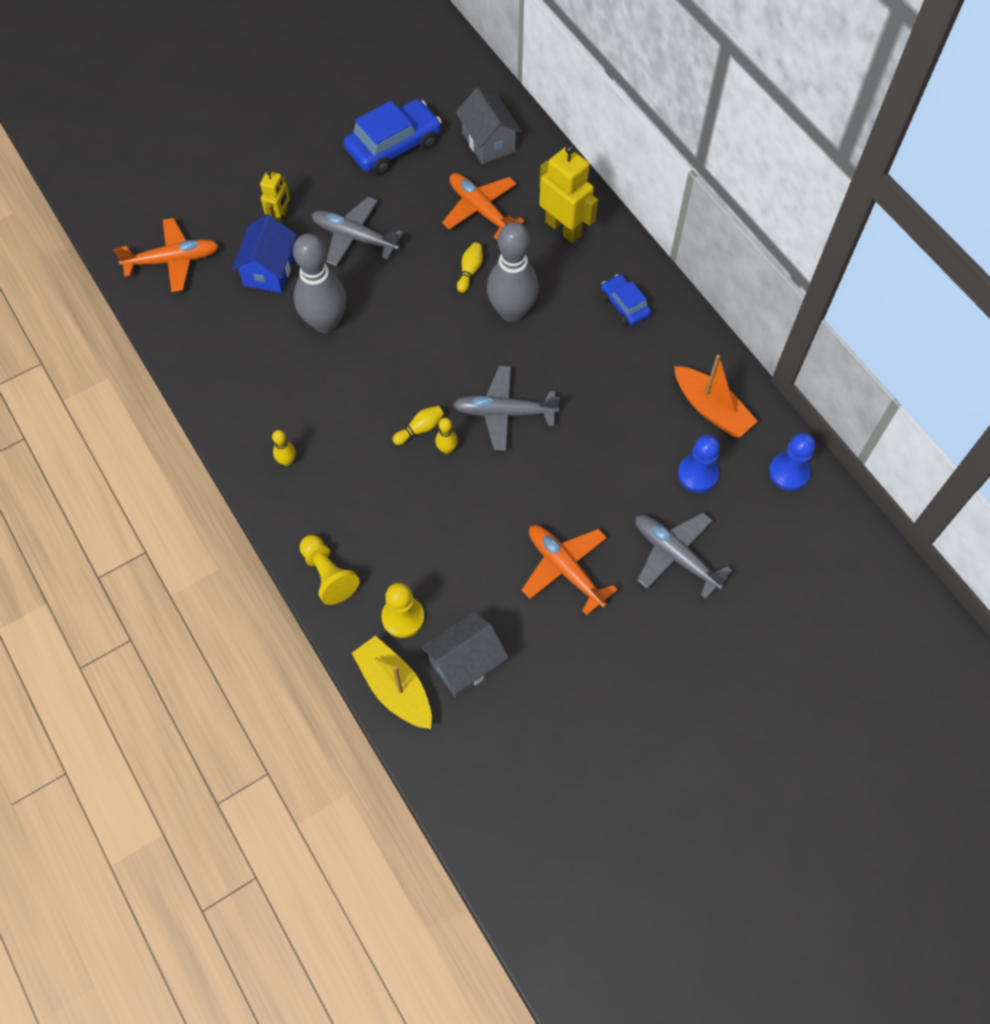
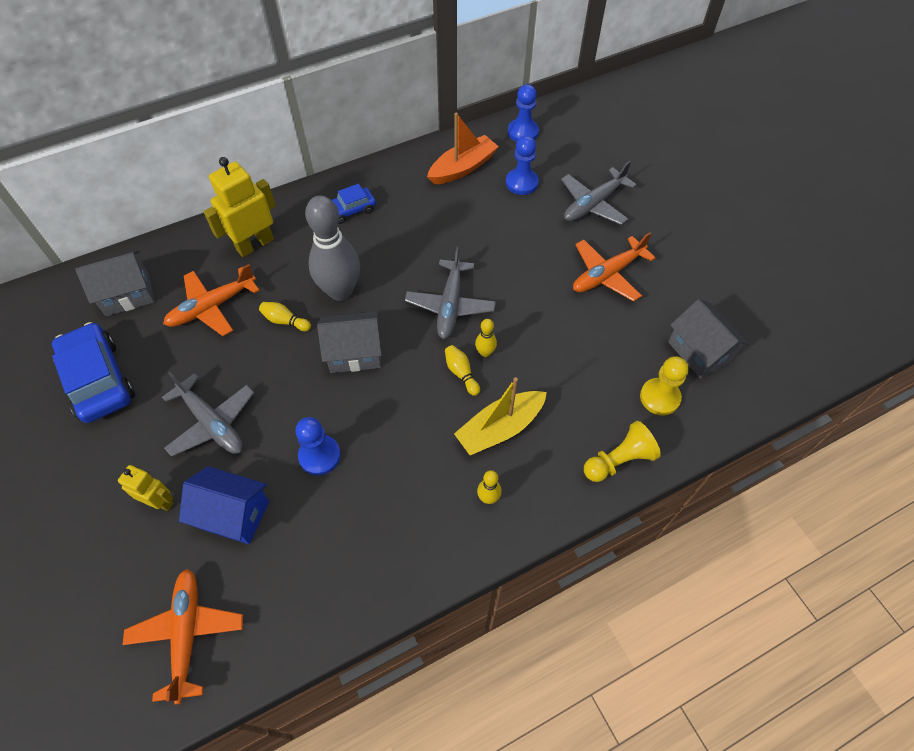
camera: 85 degrees left, 5 degrees down
grey bowling pin [293,234,347,333] -> blue pawn [295,417,341,475]
grey plane [312,197,404,266] -> grey plane turned 75 degrees counterclockwise [162,372,254,457]
yellow boat [352,635,432,729] -> yellow boat moved to [454,377,547,455]
none -> grey house [317,312,382,373]

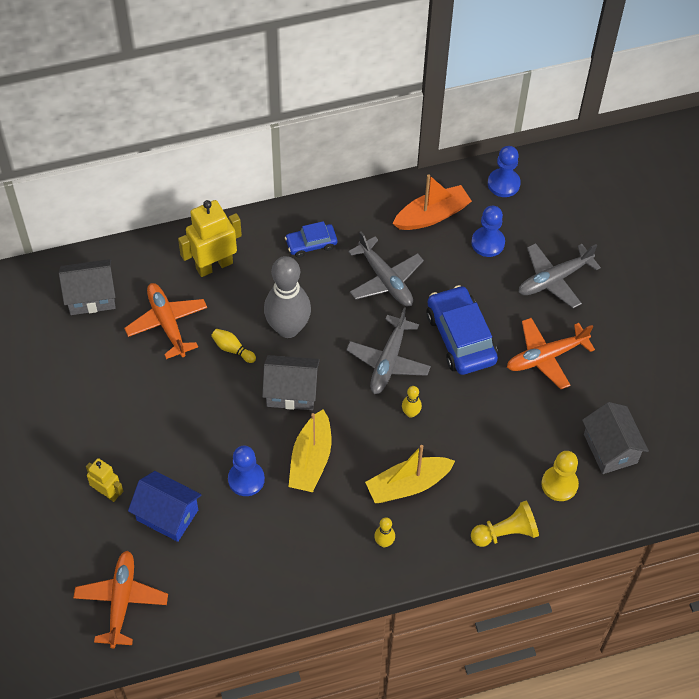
camera: 10 degrees right, 0 degrees up
blue car [52,322,135,423] -> blue car moved to [427,285,498,375]
grey plane [162,372,254,457] -> grey plane moved to [348,231,424,306]
orange plane [163,264,260,336] -> orange plane turned 90 degrees clockwise [124,283,207,359]
yellow bowling pin [445,345,480,396] -> none
none -> yellow boat [288,409,331,492]

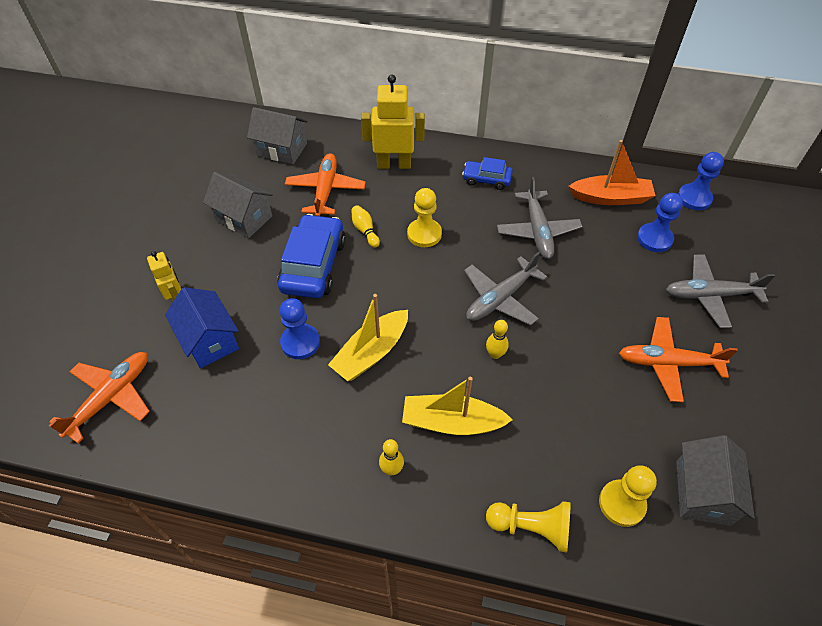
camera: 30 degrees right, 5 degrees down
grey house [262,355,320,410] -> grey house moved to [203,172,273,238]
grey bowling pin [264,256,311,338] -> yellow pawn [407,188,442,247]
blue car [427,285,498,375] -> blue car moved to [277,214,346,298]

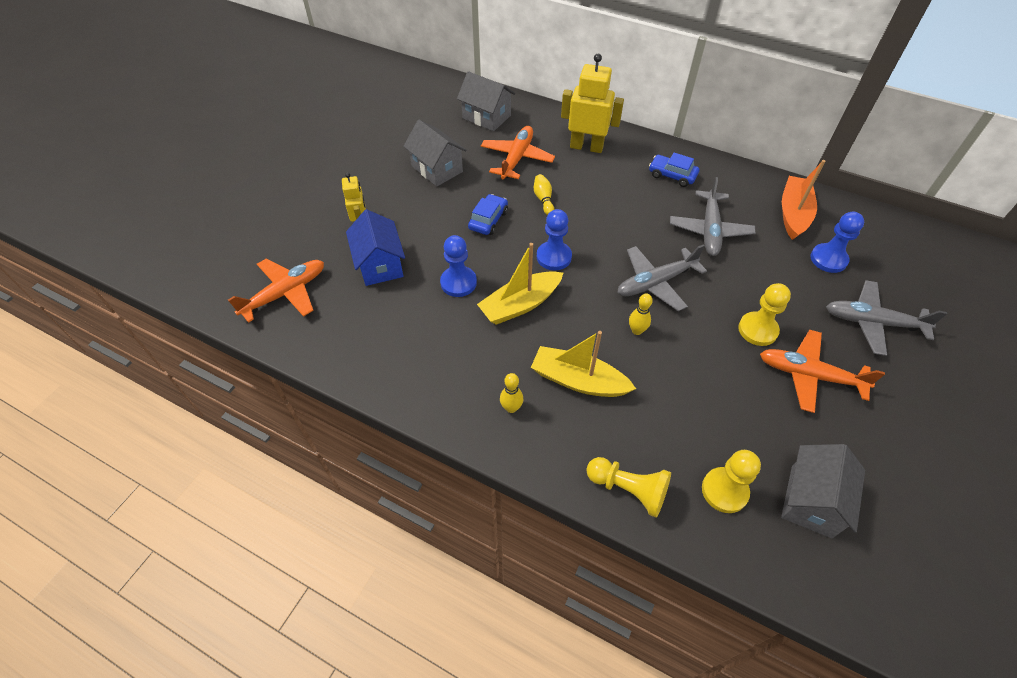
camera: 15 degrees right, 0 degrees up
blue car [277,214,346,298] -> blue car [468,194,508,235], size x0.55
yellow pawn [407,188,442,247] -> yellow pawn moved to [738,283,791,346]
orange boat [568,140,656,205] -> orange boat turned 90 degrees counterclockwise [782,160,826,240]
blue pawn [678,152,724,210] -> blue pawn moved to [537,209,572,271]

